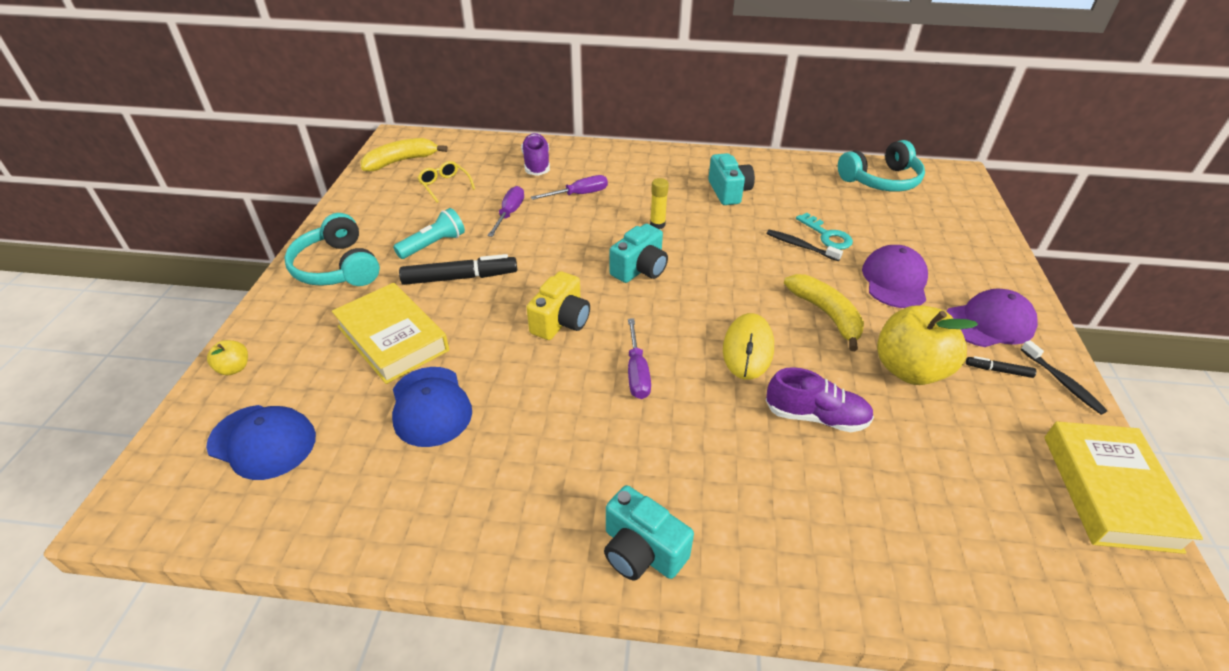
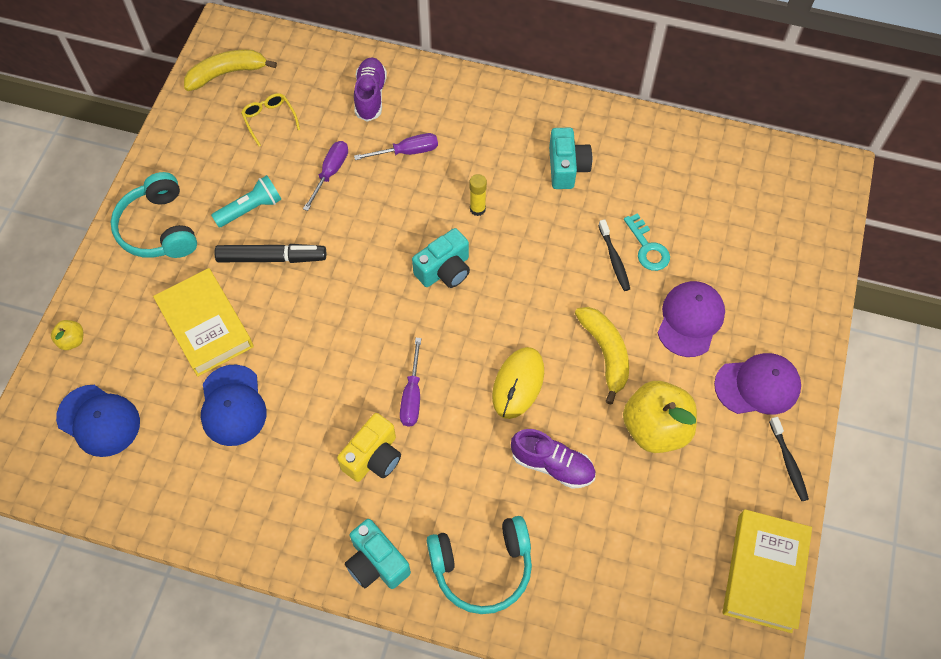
camera: 10 degrees right, 20 degrees up
yellow camera [526,271,590,340] -> yellow camera moved to [337,413,401,482]
black toothbrush [767,230,843,261] -> black toothbrush turned 150 degrees counterclockwise [598,219,630,291]
turquoise headphones [838,140,925,192] -> turquoise headphones moved to [427,516,532,614]
black marker [966,356,1036,378] -> none

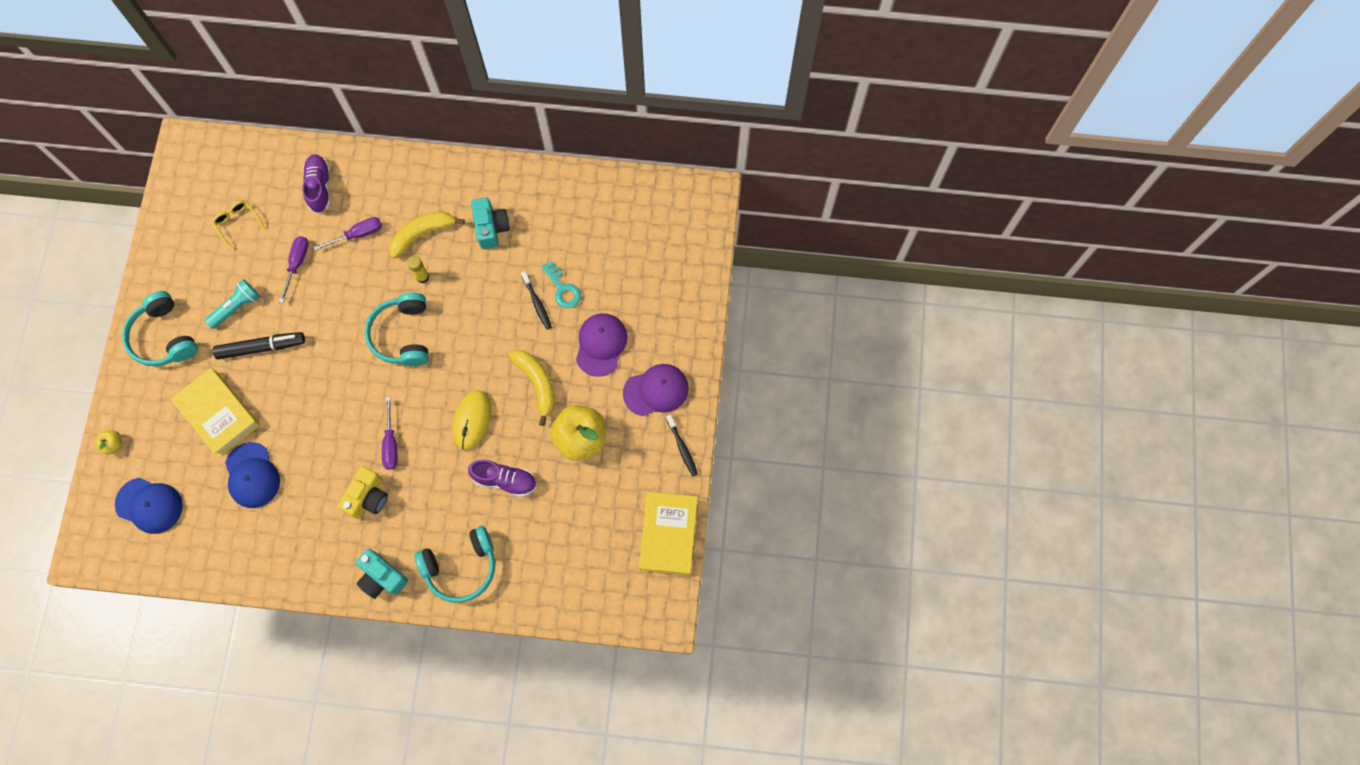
camera: 10 degrees left, 10 degrees up
yellow banana [184,50,277,91] -> yellow banana moved to [389,211,465,259]
turquoise camera [412,228,470,288] -> turquoise headphones [365,293,429,366]

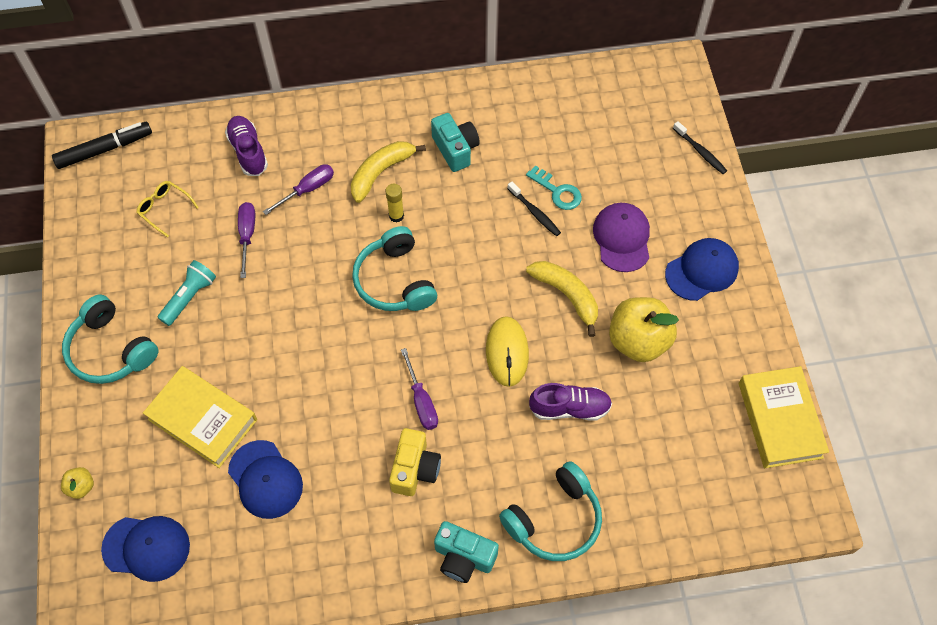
camera: 15 degrees left, 10 degrees down
black marker [213,332,305,360] -> black marker moved to [52,122,152,169]
purple cap [623,364,689,416] -> blue cap [665,238,739,301]
black toothbrush [666,414,698,476] -> black toothbrush moved to [673,121,727,174]

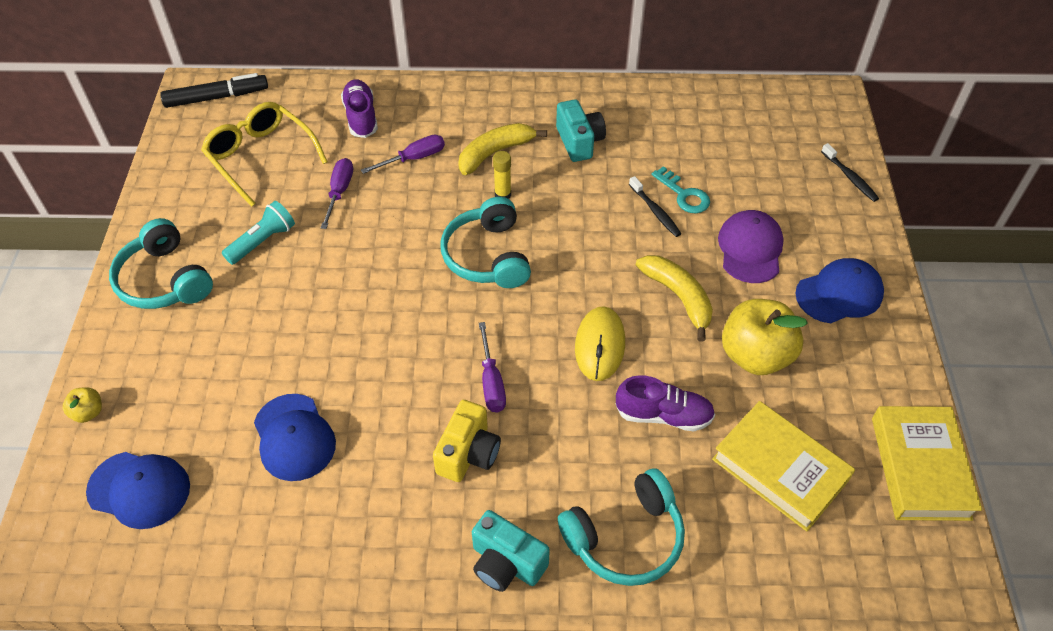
camera: 10 degrees right, 10 degrees down
yellow glasses [136,181,199,238] -> yellow glasses [201,102,328,207], size x1.88
yellow book [143,366,257,468] -> yellow book moved to [712,401,855,531]

